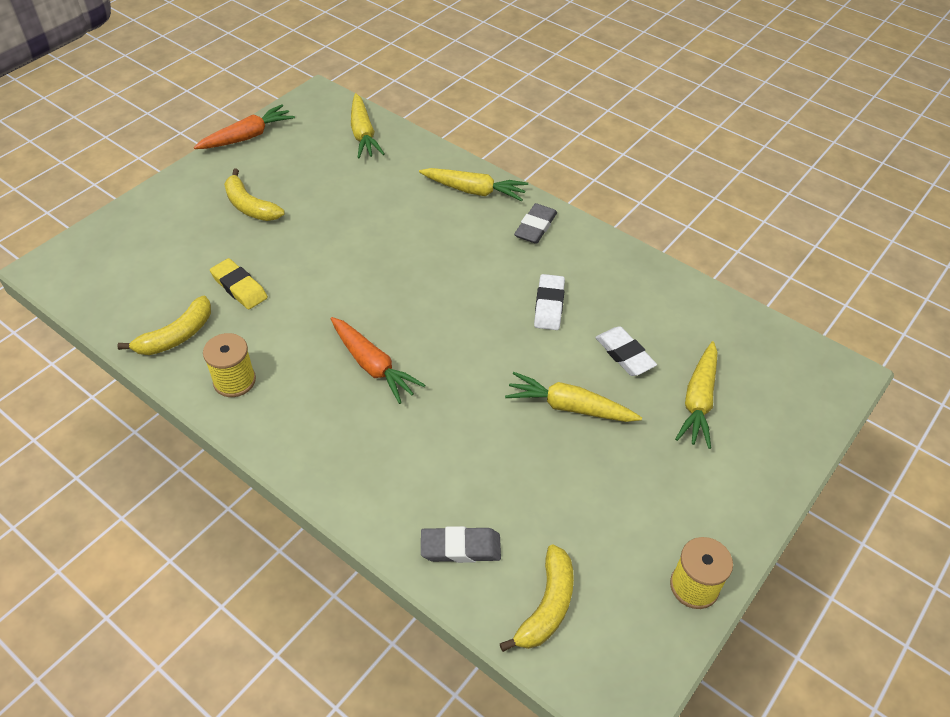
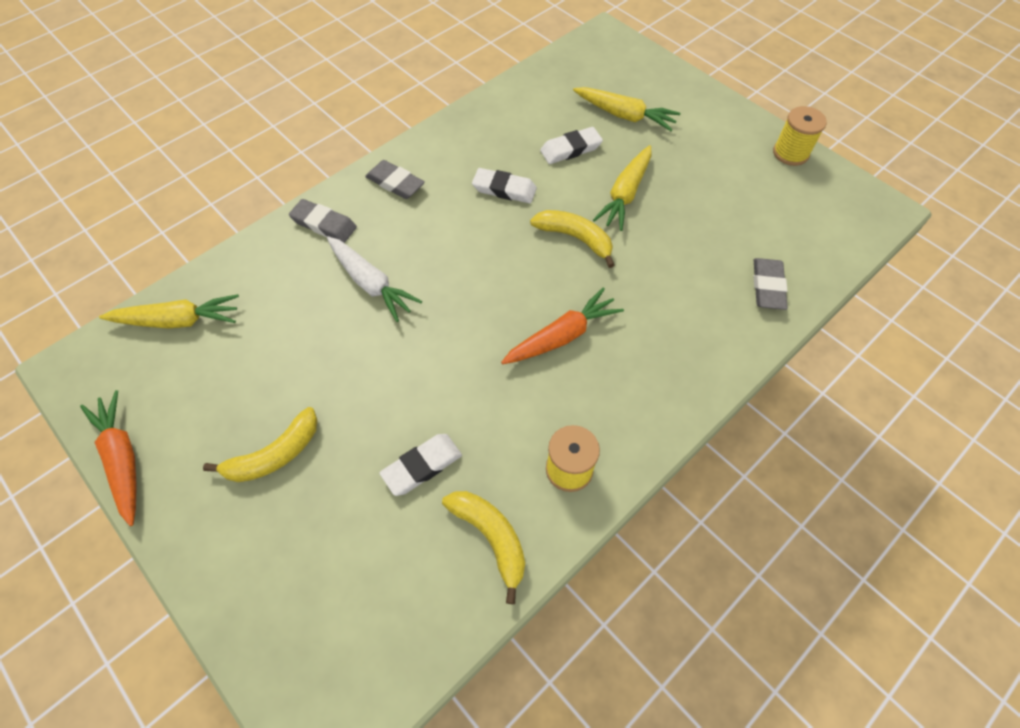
camera: 80 degrees left, 10 degrees up
yellow eraser [210,258,268,310] -> white eraser [379,434,462,496]
yellow carrot [419,168,528,201] -> grey eraser [289,199,357,243]
yellow banana [500,545,574,652] -> yellow banana moved to [530,210,615,268]
none -> white carrot [327,236,422,322]

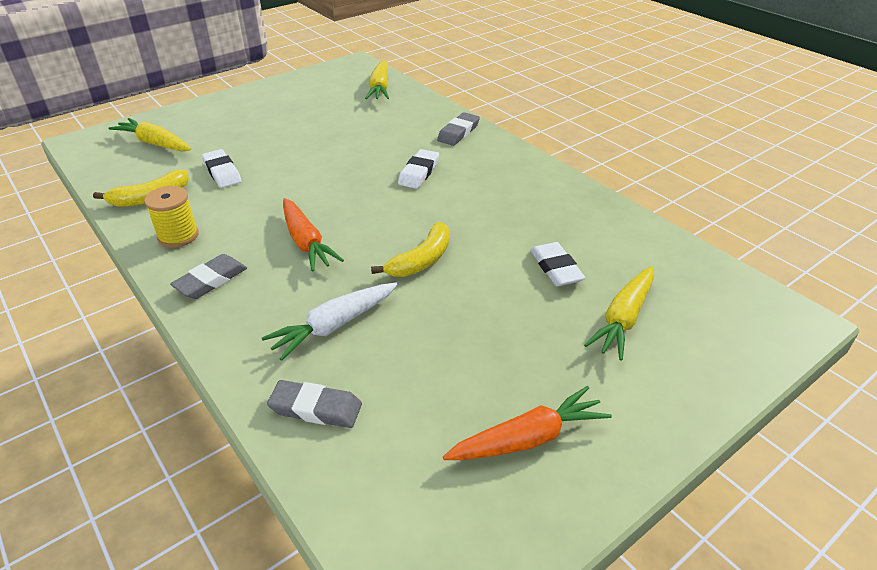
camera: 95 degrees right, 20 degrees down
orange carrot [80,390,137,526] -> orange carrot moved to [443,386,612,460]
yellow banana [203,407,318,482] -> none
white carrot [327,236,422,322] -> white carrot moved to [262,283,398,361]
grey eraser [365,160,425,199] -> grey eraser moved to [170,254,247,299]
white eraser [472,168,537,203] -> white eraser moved to [398,149,439,189]
yellow carrot [593,145,651,231] -> yellow carrot moved to [108,118,191,152]
yellow spool [773,106,827,166] -> none

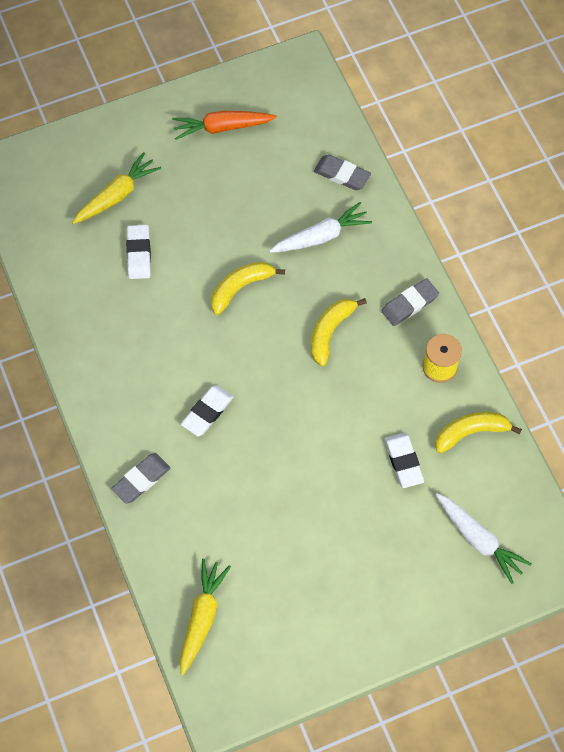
camera: 165 degrees left, 25 degrees up
yellow carrot [108,118,191,152] -> white carrot [436,493,532,584]
orange carrot [283,198,344,272] -> yellow banana [311,298,367,366]

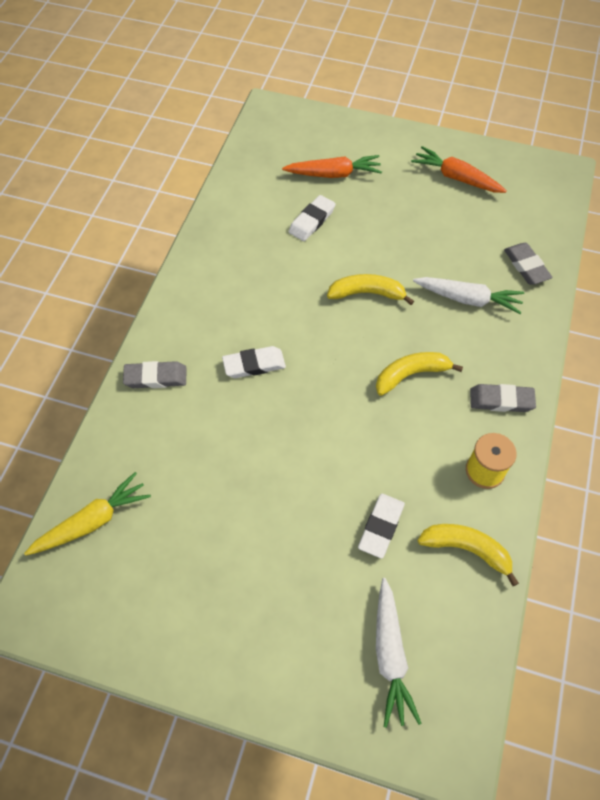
camera: 40 degrees right, 5 degrees down
yellow carrot [72,152,161,224] -> orange carrot [282,155,382,178]

